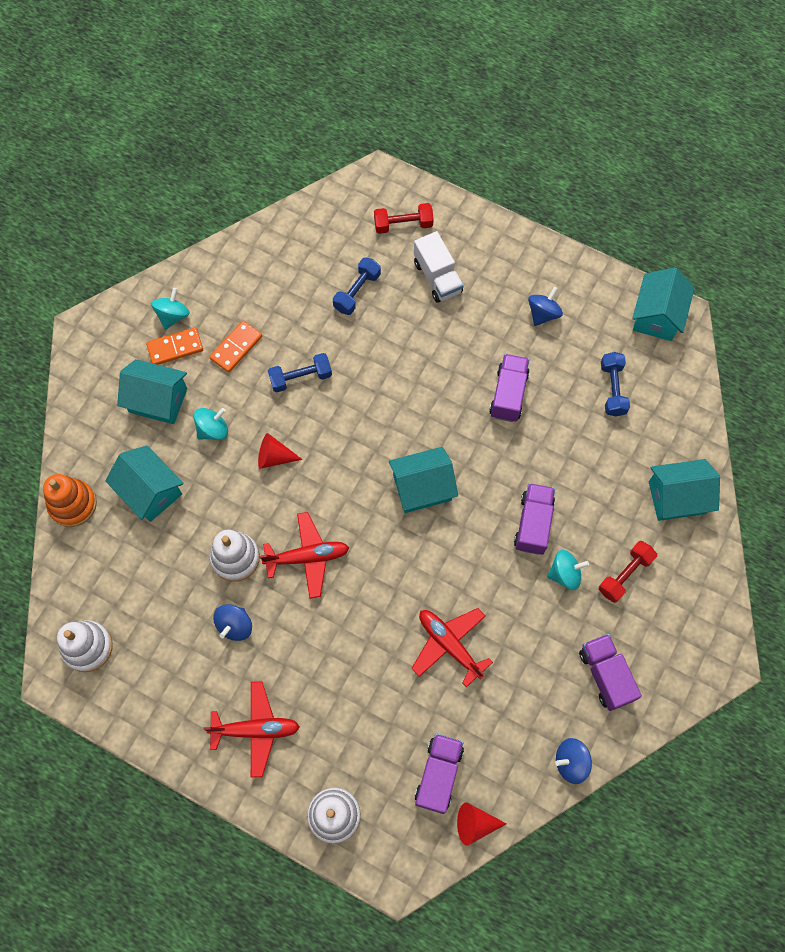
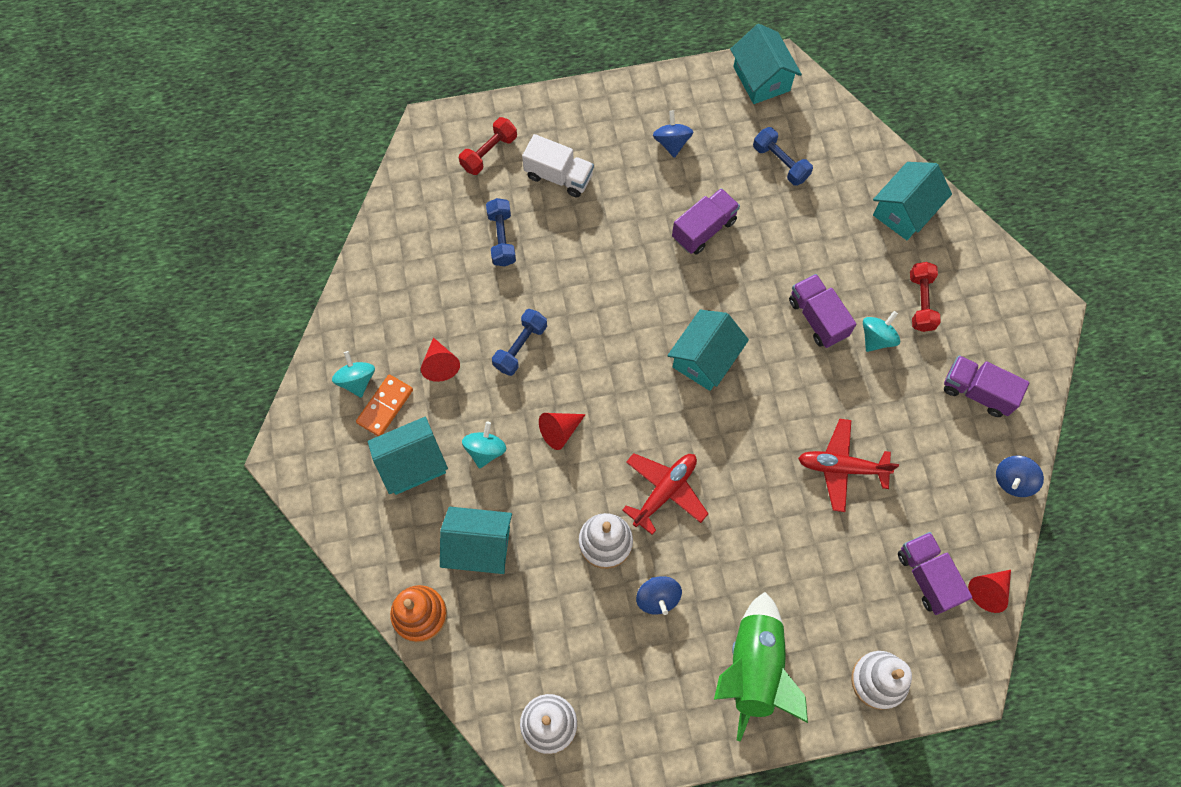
camera: 40 degrees left, 0 degrees up
red plane [203,681,300,778] -> green rocket [714,592,808,742]
orange domino [209,321,262,373] -> red cone [421,337,460,382]
purple truck [489,354,530,422] -> purple truck turned 75 degrees clockwise [672,188,740,254]

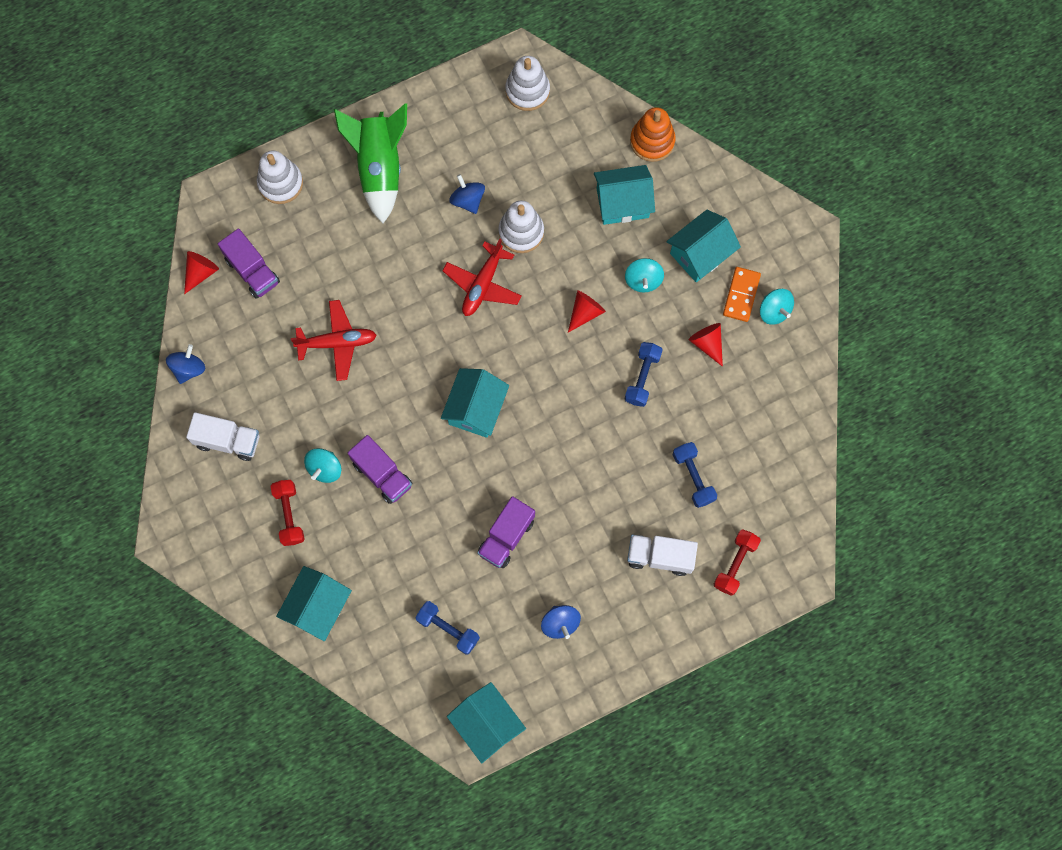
camera: 165 degrees right, 5 degrees up
purple truck [944,355,1030,417] -> white truck [186,412,259,461]

